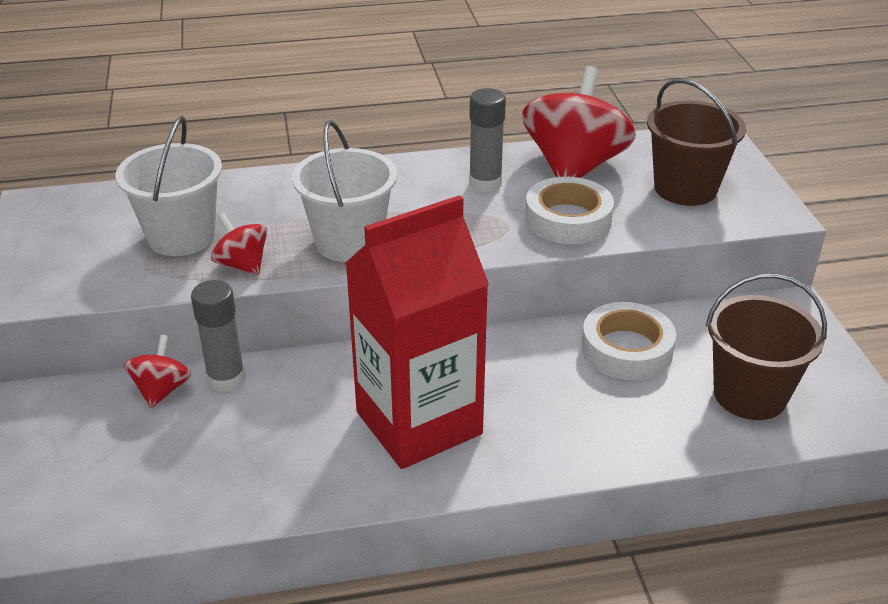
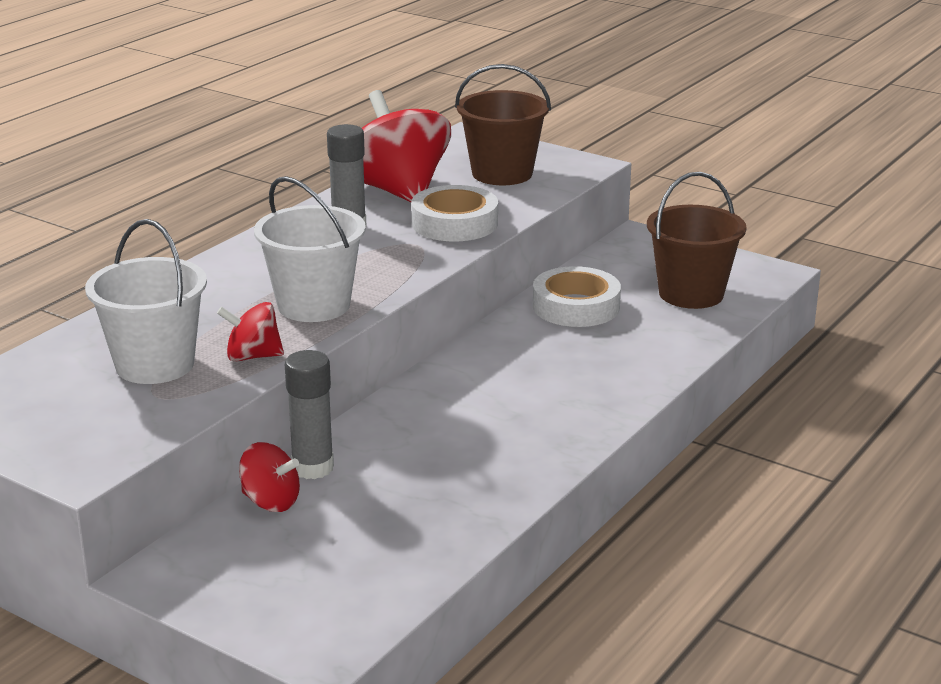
camera: 45 degrees left, 10 degrees down
red spinning top [124,335,191,408] -> red spinning top turned 150 degrees clockwise [239,442,300,512]
red carton [345,195,489,469] -> none

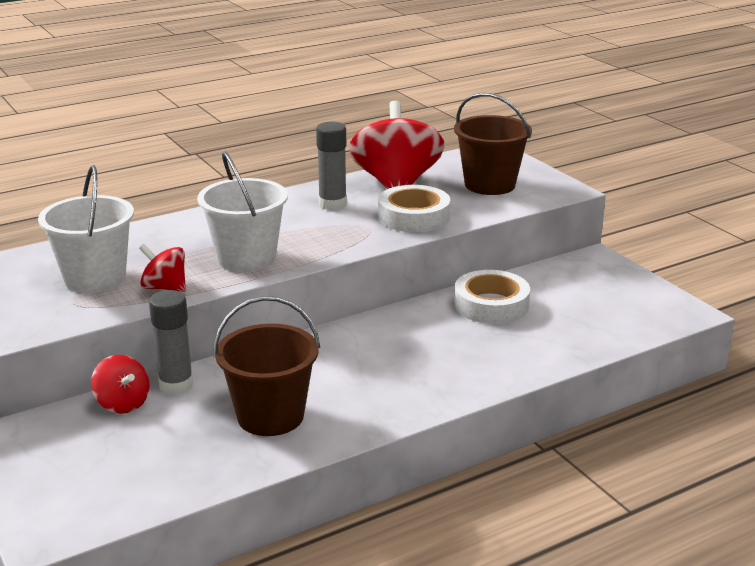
camera: 25 degrees right, 0 degrees up
brown bucket [647,172,746,309] -> brown bucket moved to [213,296,320,436]

